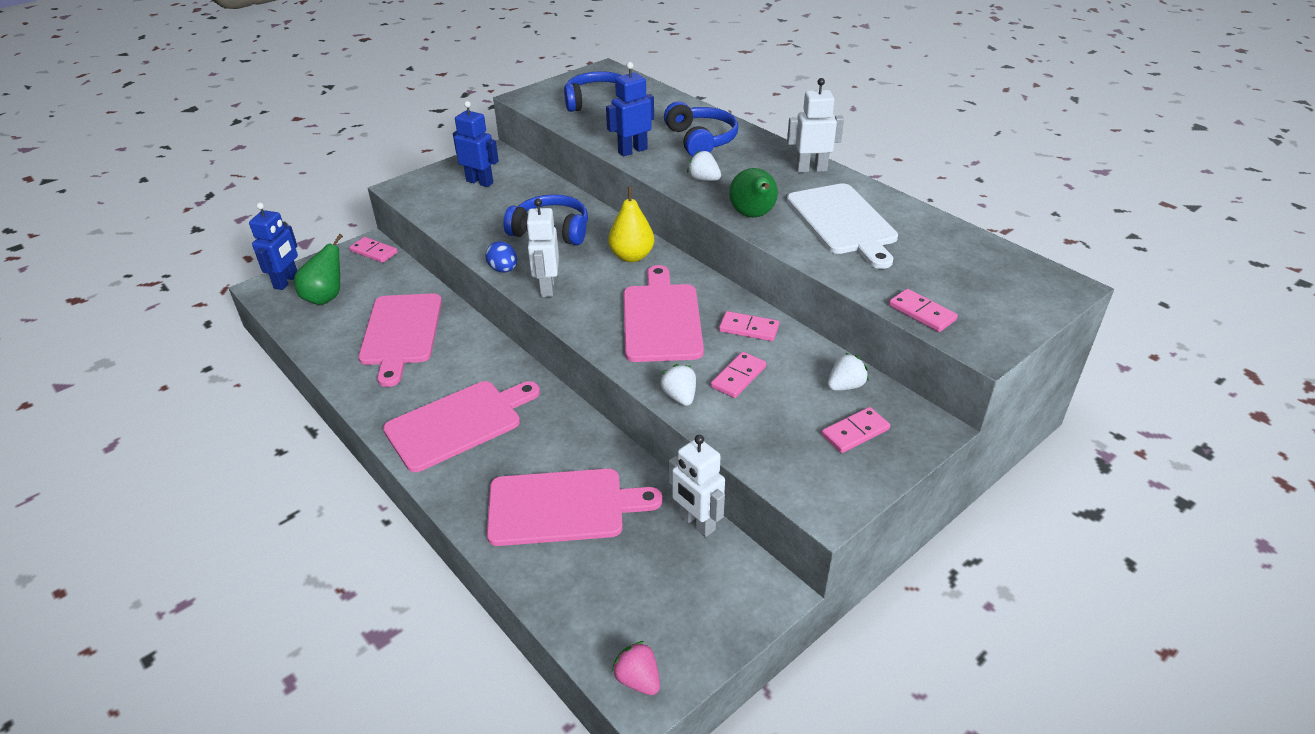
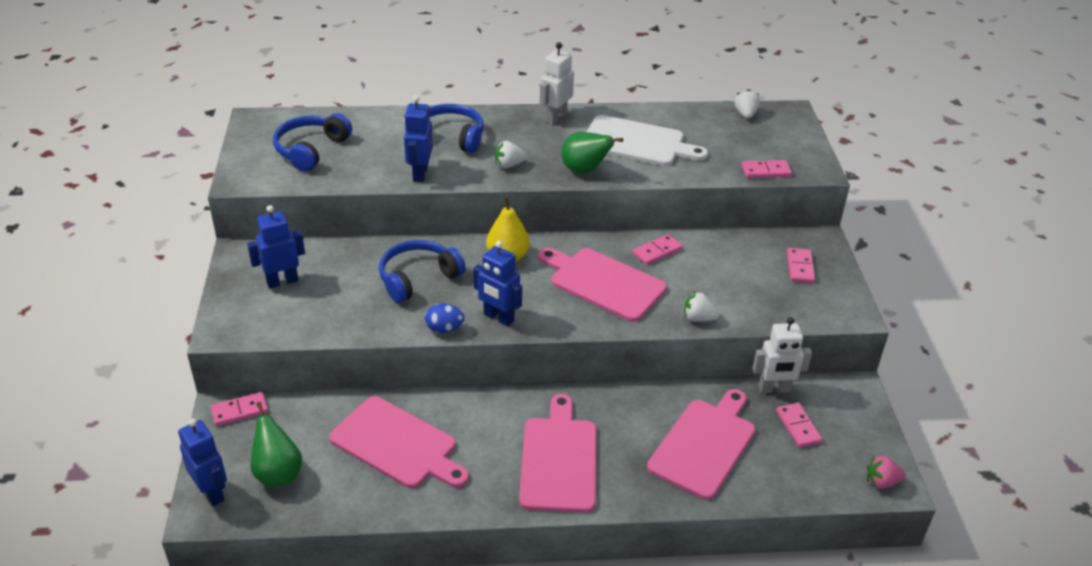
camera: 55 degrees left, 0 degrees up
white robot [526,199,559,297] -> blue robot [473,241,522,326]
pink domino [711,352,766,398] -> pink domino moved to [776,403,823,448]
white strawberry [828,353,869,391] -> white strawberry moved to [734,89,760,119]

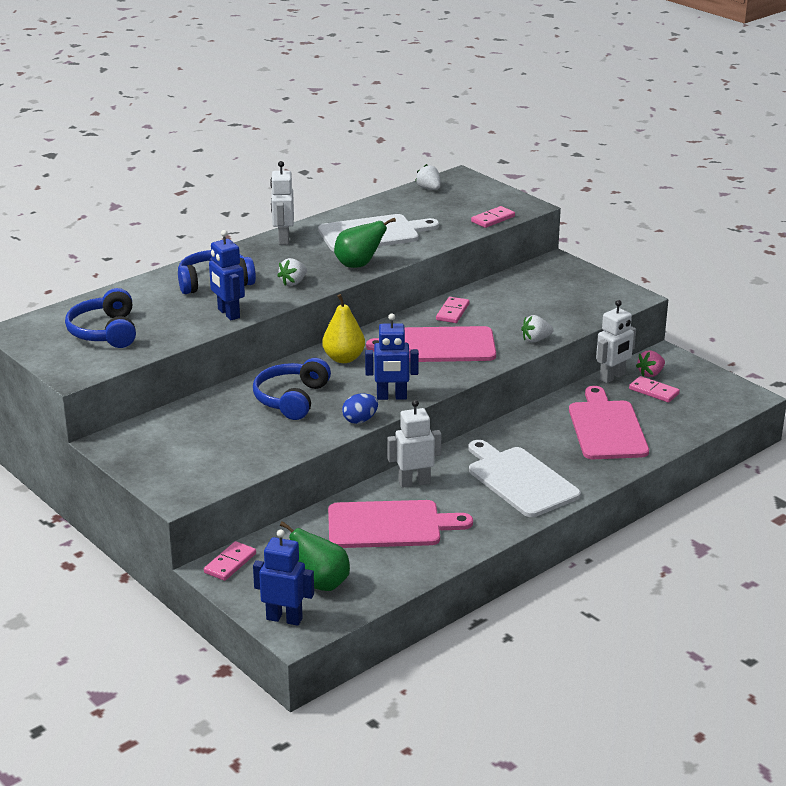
camera: 35 degrees left, 10 degrees down
blue robot [247,205,305,289] -> none
pink cutting board [519,394,596,513] -> white cutting board [468,440,581,517]
pink domino [787,248,815,283] -> none
pink strawberry [867,455,905,489] -> pink strawberry moved to [636,350,665,377]
none -> white robot [387,400,441,488]

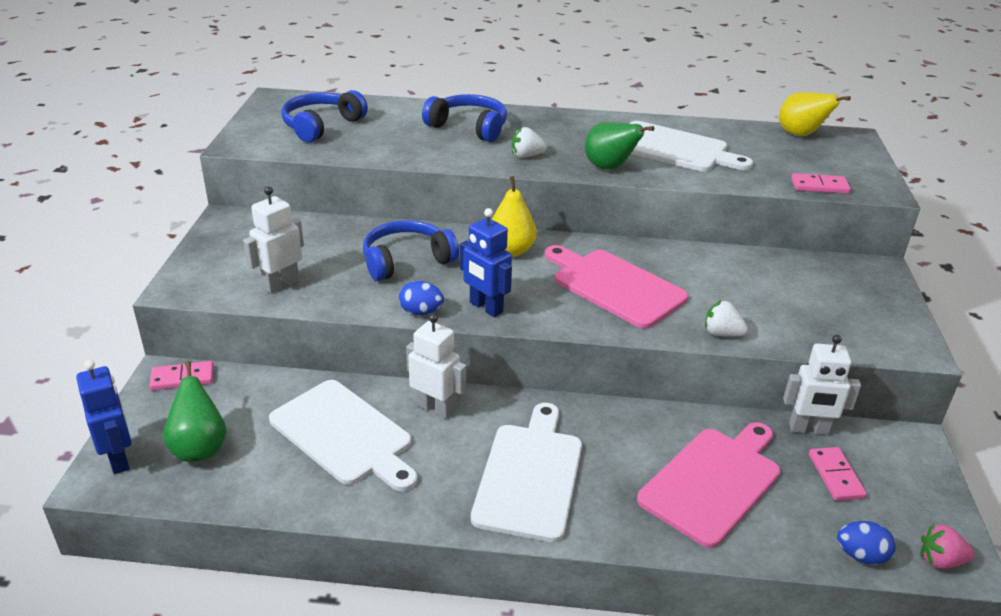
camera: 45 degrees right, 5 degrees up
blue robot [209,230,245,320] -> none
white robot [270,161,294,245] -> white robot moved to [243,186,304,294]
pink cutting board [328,500,473,548] -> white cutting board [269,380,418,492]
white strawberry [415,164,440,190] -> yellow pear [779,92,851,136]
pink domino [436,297,469,323] -> none
pink strawberry [636,350,665,377] -> pink strawberry moved to [921,523,975,569]
none -> blue egg [837,521,896,565]

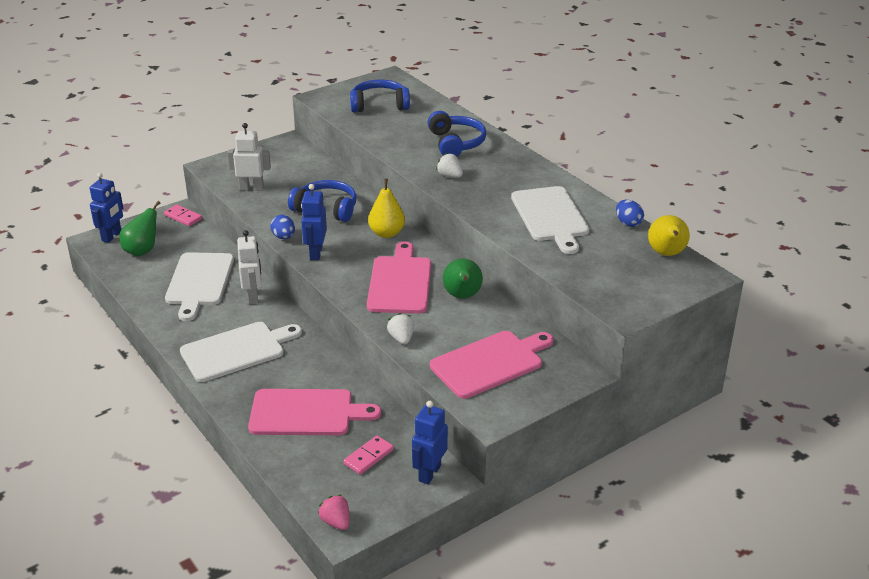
camera: 50 degrees right, 0 degrees up
green pear [585,122,654,169] -> green pear moved to [443,259,483,298]
white robot [783,335,861,435] -> none
pink domino [791,173,850,194] -> none
blue egg [837,521,896,565] -> blue egg moved to [616,200,644,227]
none -> blue robot [412,401,448,485]
none -> pink cutting board [430,331,553,399]

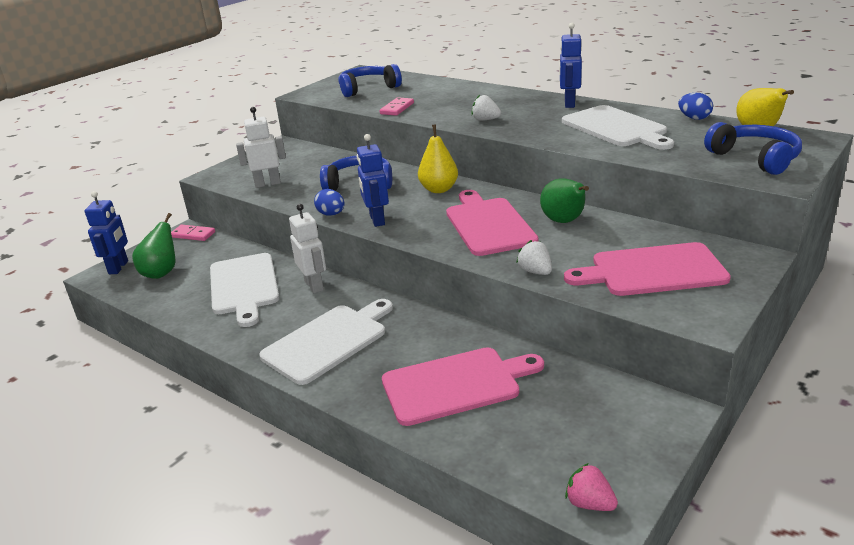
camera: 15 degrees left, 5 degrees down
pink domino [343,435,394,475] -> pink domino moved to [380,97,414,116]
blue robot [412,401,448,485] -> blue robot moved to [559,23,582,108]
blue headphones [427,111,487,157] -> blue headphones moved to [704,122,802,175]
pink cutting board [430,331,553,399] -> pink cutting board turned 135 degrees counterclockwise [564,242,731,296]

